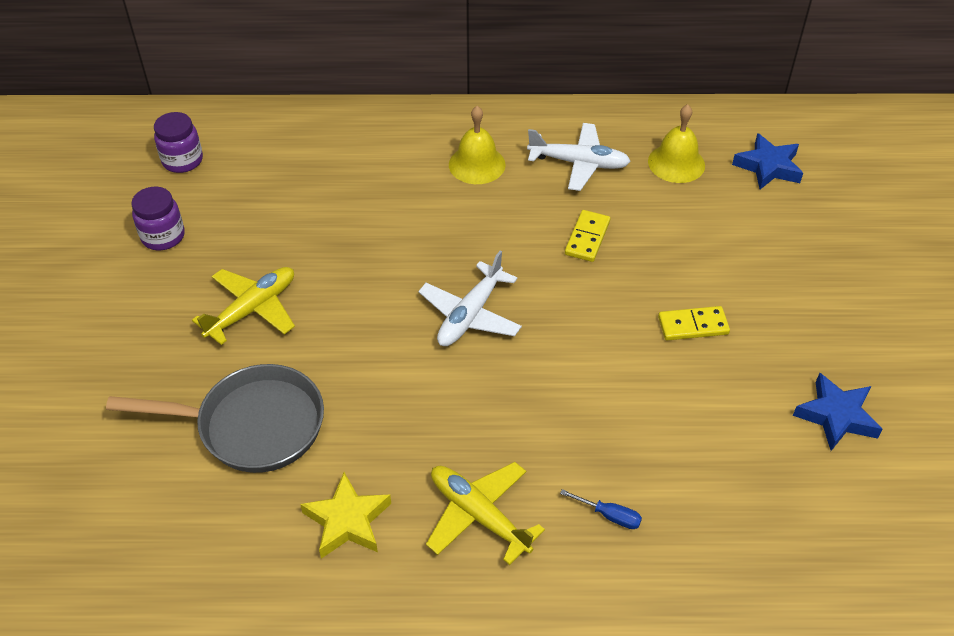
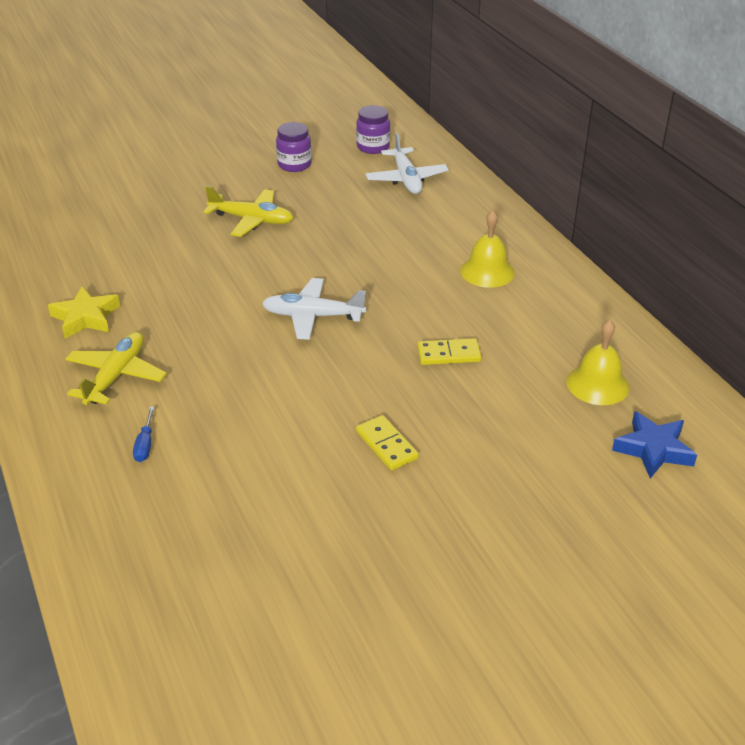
camera: 65 degrees right, 10 degrees down
grey pan [106,364,324,473] -> none
white plane [527,123,631,191] -> white plane moved to [366,132,449,194]
blue star [793,373,883,451] -> none

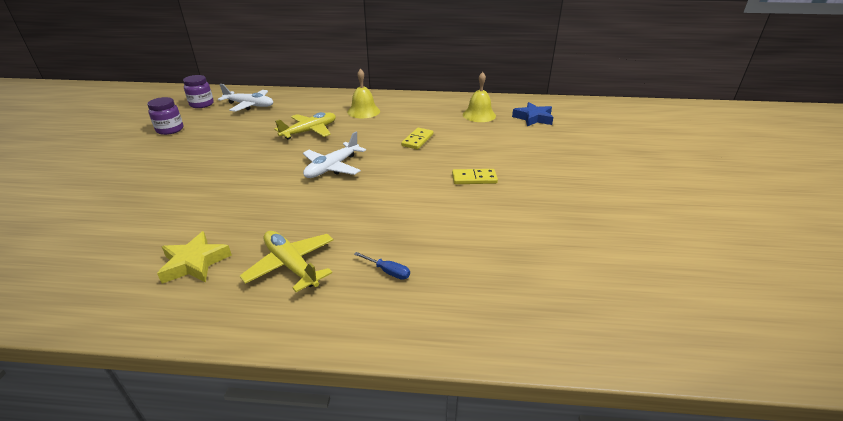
camera: 60 degrees left, 5 degrees down
yellow plane [204,186,293,237] -> yellow plane moved to [274,112,336,140]

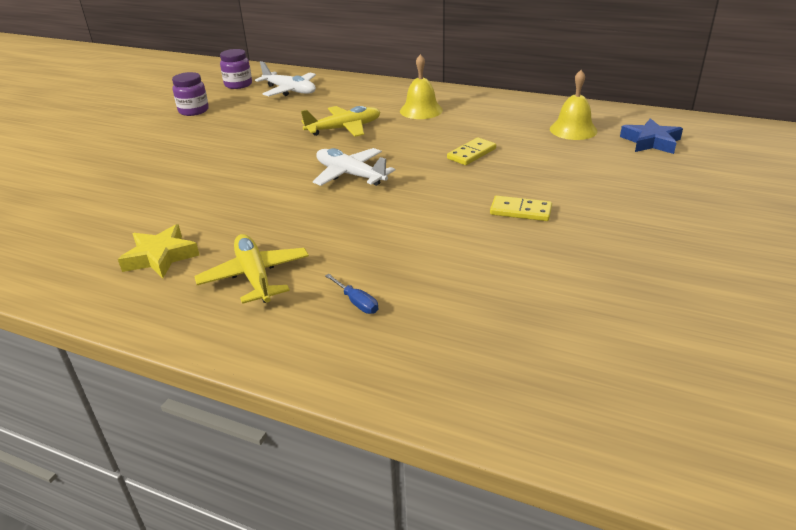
camera: 20 degrees right, 0 degrees up
white plane [303,132,366,178] -> white plane turned 75 degrees clockwise [313,148,395,186]

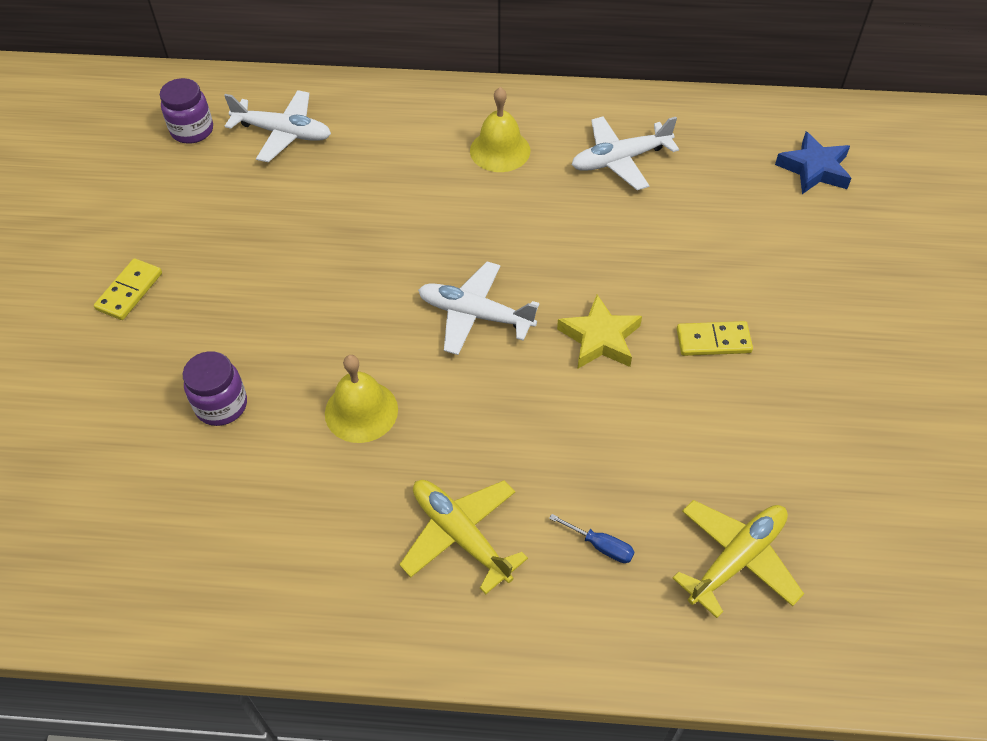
camera: 20 degrees left, 20 degrees up
yellow star [118,224,199,278] -> yellow star moved to [557,294,642,369]
purple jar [172,72,209,116] -> purple jar moved to [183,351,247,426]
yellow plane [301,106,381,137] -> yellow plane moved to [673,500,804,618]
yellow domino [447,137,496,165] -> yellow domino moved to [94,258,162,320]
yellow bell [550,70,597,140] -> yellow bell moved to [325,355,398,443]
none -> white plane [572,117,679,190]

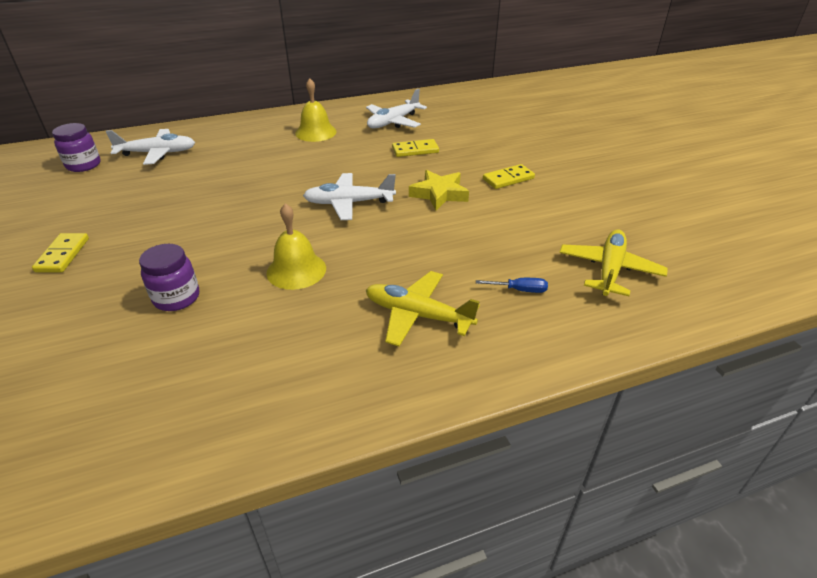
camera: 25 degrees left, 15 degrees down
blue star [775,132,852,194] -> none
none -> yellow domino [392,139,439,157]

